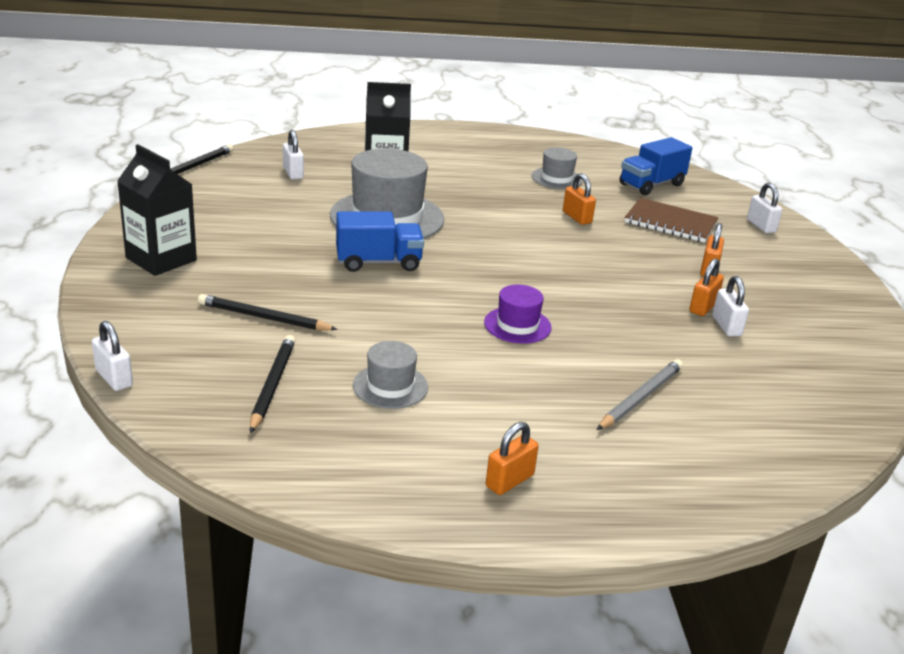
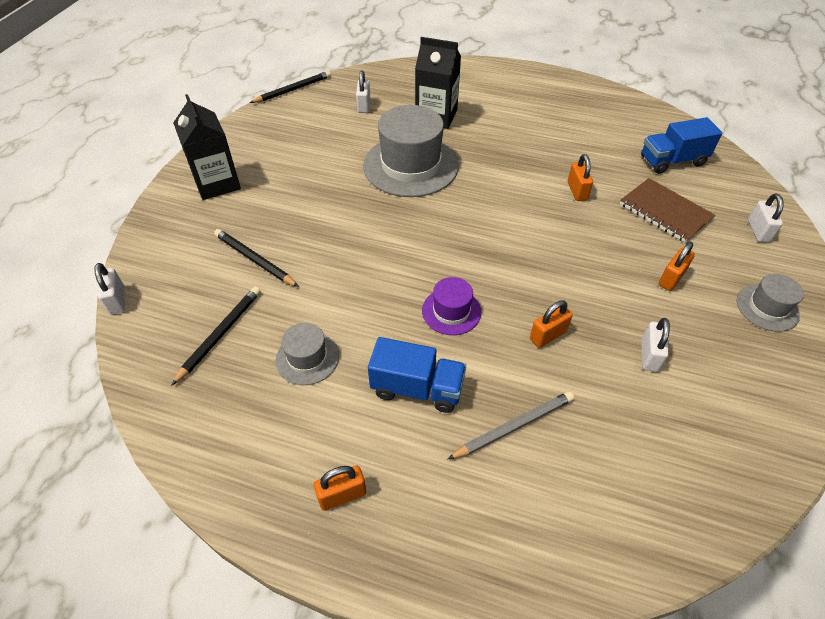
camera: 25 degrees right, 20 degrees up
blue truck [336,211,424,272] -> blue truck moved to [368,337,466,413]
grey hat [532,147,583,189] -> grey hat moved to [737,274,804,332]
orange padlock [689,258,724,316] -> orange padlock moved to [530,300,573,348]

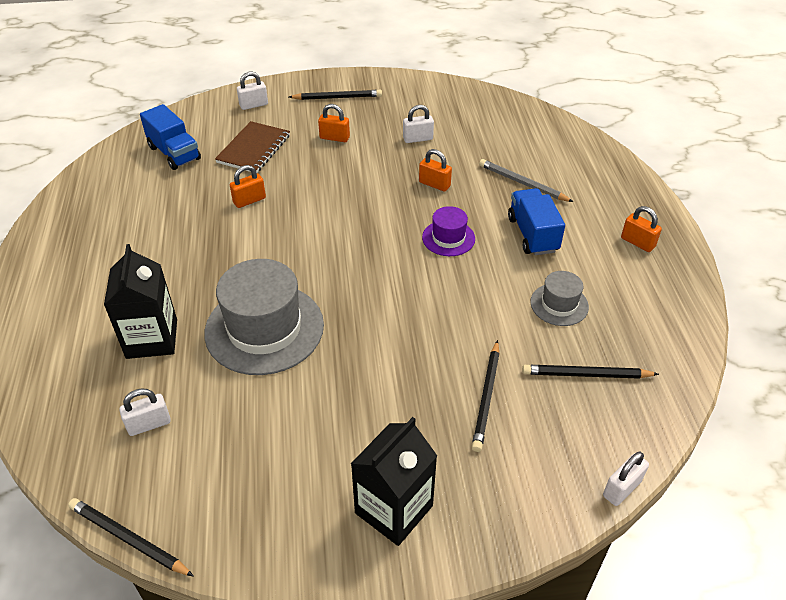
camera: 115 degrees left, 5 degrees down
grey hat [737,274,804,332] -> black pencil [289,90,382,100]

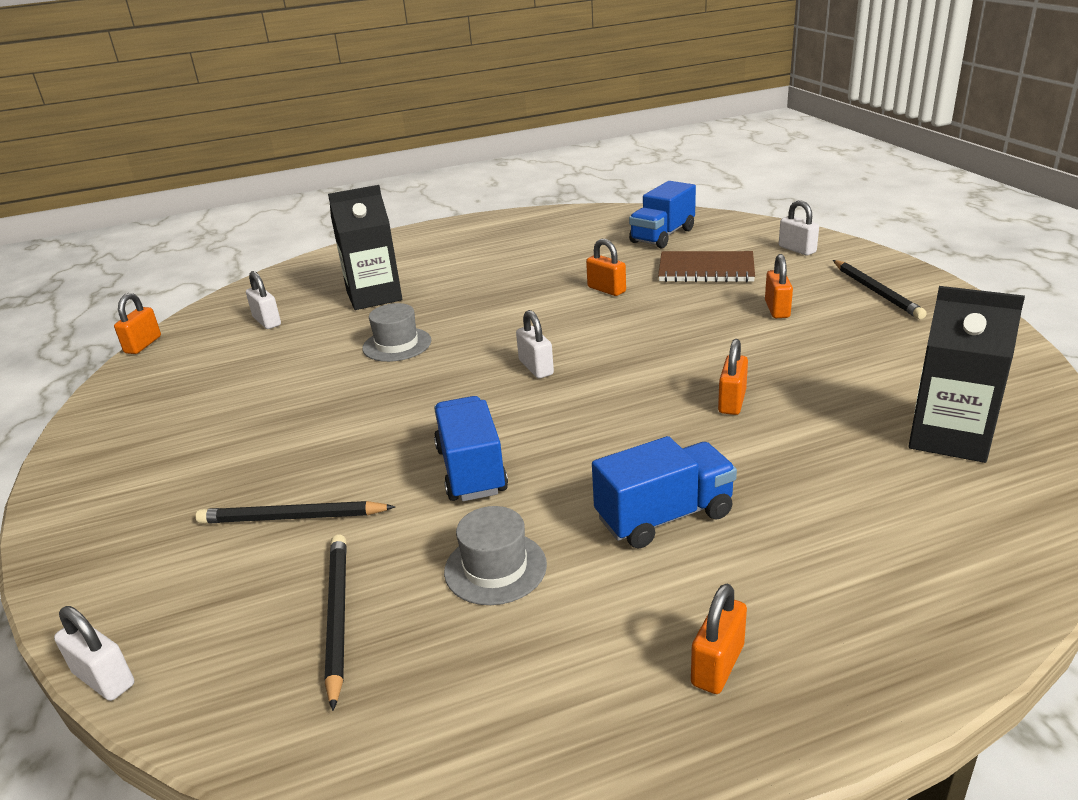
camera: 80 degrees right, 15 degrees down
black pencil [68,498,194,577] -> orange padlock [114,293,161,354]
grey hat [204,259,324,375] -> grey hat [362,303,431,362], size x0.50
black carton [351,417,437,546] -> black carton moved to [909,286,1025,463]
white padlock [403,105,434,143] -> white padlock moved to [516,310,554,379]
purple hat [422,206,475,256] -> none
grey pencil [479,159,573,202] -> none
none -> blue truck [434,396,508,501]

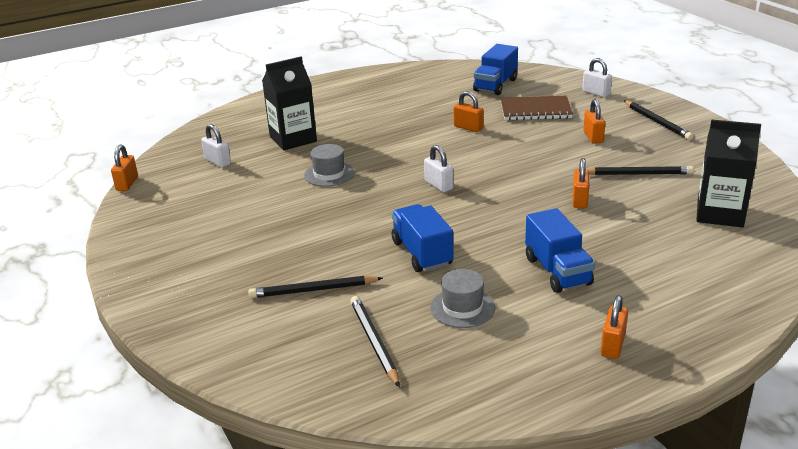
camera: 10 degrees left, 0 degrees up
white padlock [54,606,134,701] -> none
blue truck [592,436,737,549] -> blue truck turned 105 degrees clockwise [525,208,595,293]
none -> black pencil [587,166,694,175]

